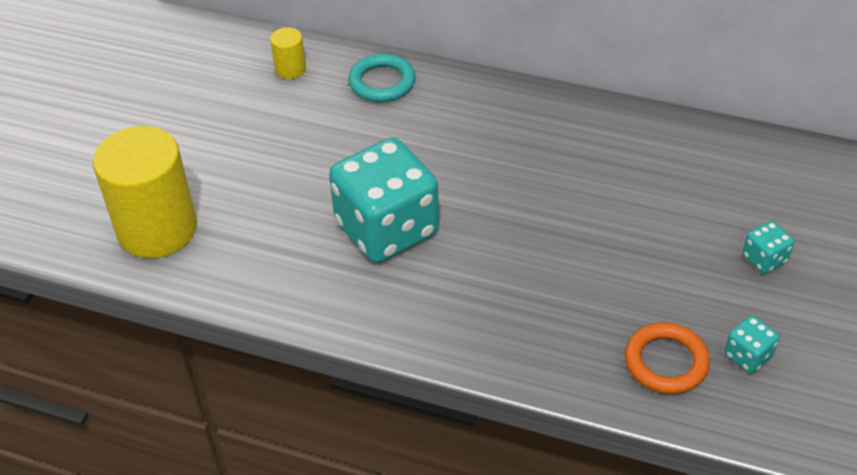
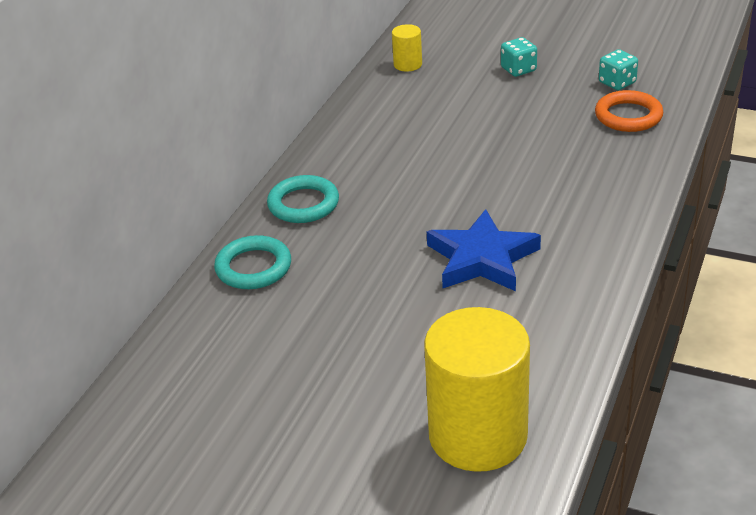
camera: 85 degrees left, 10 degrees down
yellow cylinder [270,28,306,79] -> yellow cylinder moved to [392,24,422,72]
turquoise dice [329,138,439,263] -> blue star [427,209,541,291]
none -> turquoise ring [267,175,339,223]

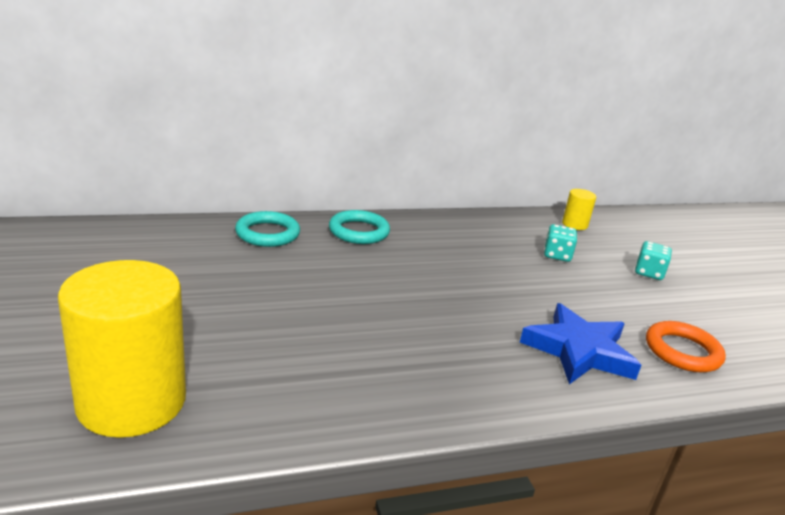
camera: 45 degrees right, 10 degrees down
blue star [427,209,541,291] -> blue star moved to [520,303,641,384]
turquoise dice [599,49,638,90] -> turquoise dice moved to [544,224,577,262]

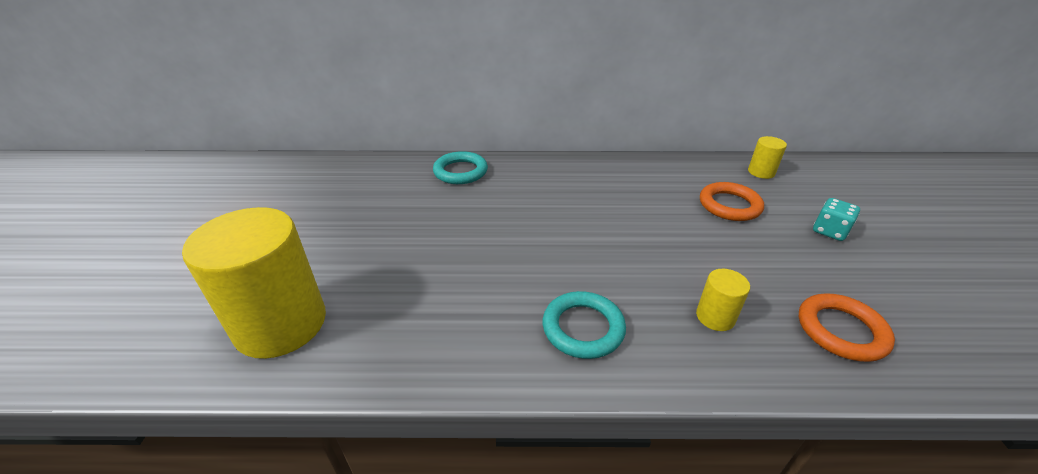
camera: 20 degrees right, 10 degrees up
turquoise ring [329,210,390,244] -> turquoise ring moved to [543,291,626,359]
blue star [520,303,641,384] -> yellow cylinder [696,269,750,331]
turquoise dice [544,224,577,262] -> orange ring [700,182,764,221]

